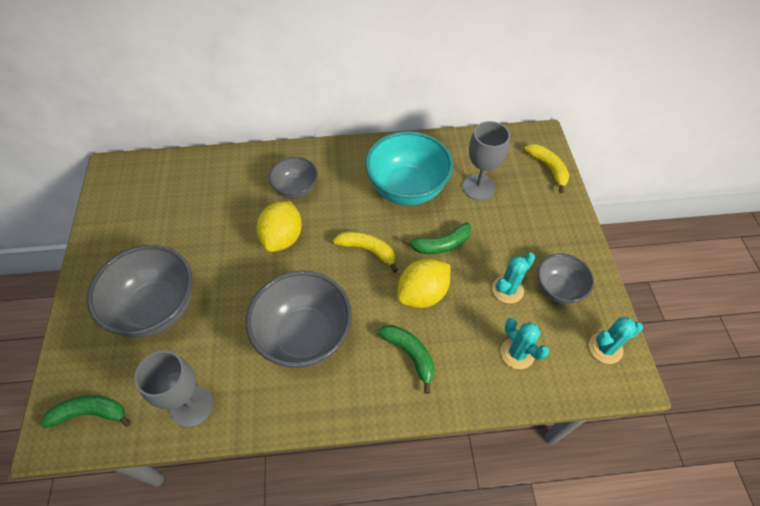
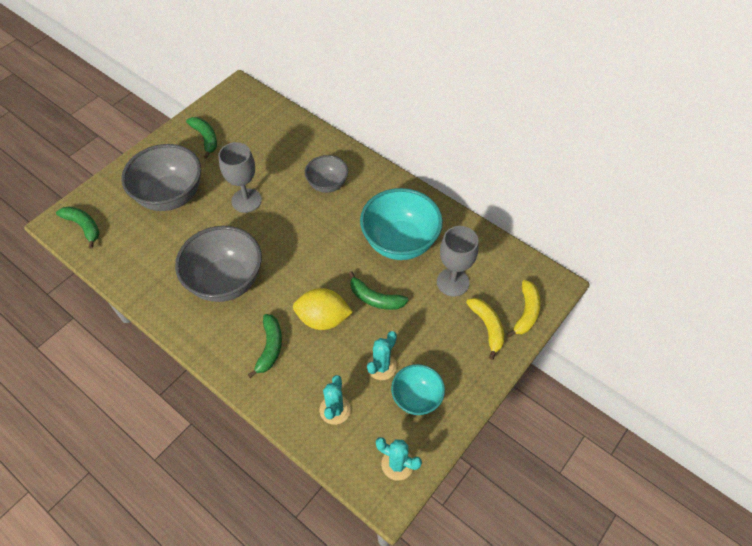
camera: 45 degrees right, 0 degrees up
grey goblet [134,350,213,428] -> grey goblet moved to [218,142,262,213]
yellow lemon [256,201,302,252] -> none
yellow banana [333,231,398,273] -> yellow banana moved to [466,298,504,360]
turquoise cactus [492,252,535,303] -> turquoise cactus turned 60 degrees counterclockwise [367,331,397,380]
grey bowl [537,254,594,304] -> turquoise bowl [391,364,445,415]
none -> green banana [186,117,217,159]

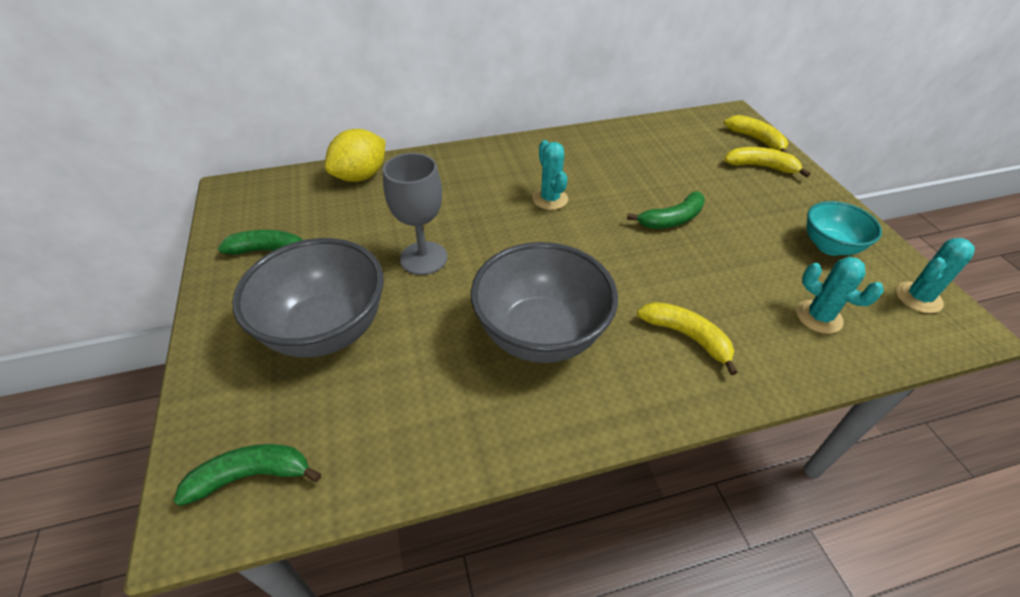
camera: 55 degrees left, 10 degrees down
green banana [248,314,282,378] -> yellow banana [637,302,738,375]
yellow lemon [293,288,353,330] -> yellow lemon moved to [325,129,386,182]
grey bowl [305,155,348,193] -> none
turquoise bowl [360,188,443,260] -> none
turquoise cactus [367,331,397,380] -> turquoise cactus moved to [533,140,568,210]
grey goblet [437,226,478,297] -> none

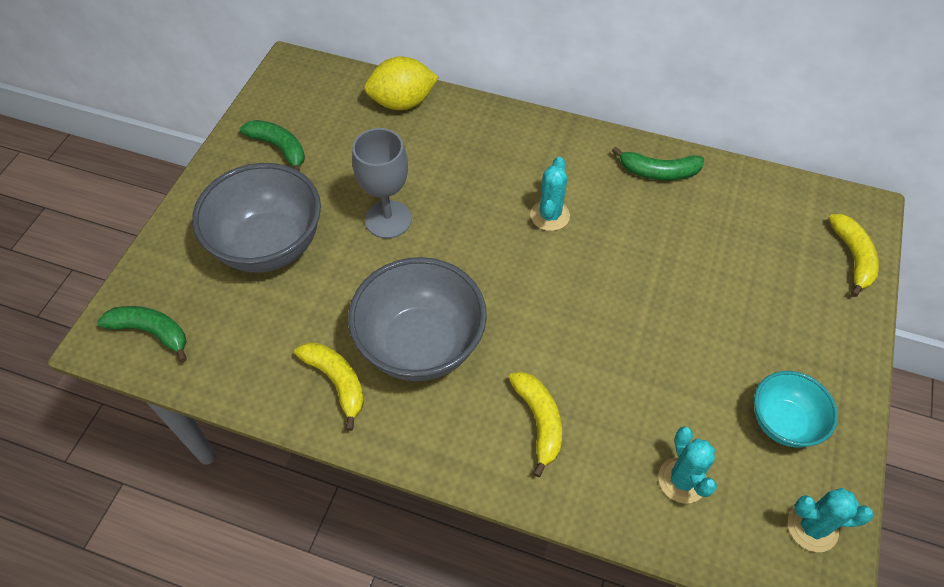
camera: 35 degrees right, 10 degrees up
green banana [627,191,705,229] -> green banana moved to [612,147,704,180]
yellow banana [724,147,811,178] -> yellow banana moved to [294,342,364,431]

